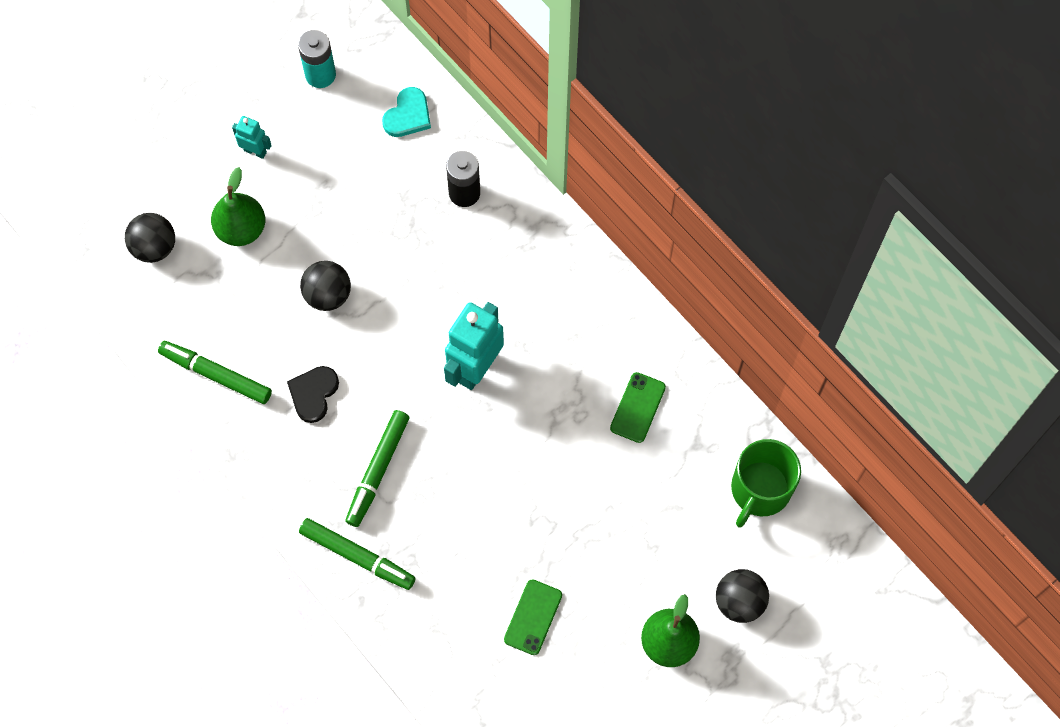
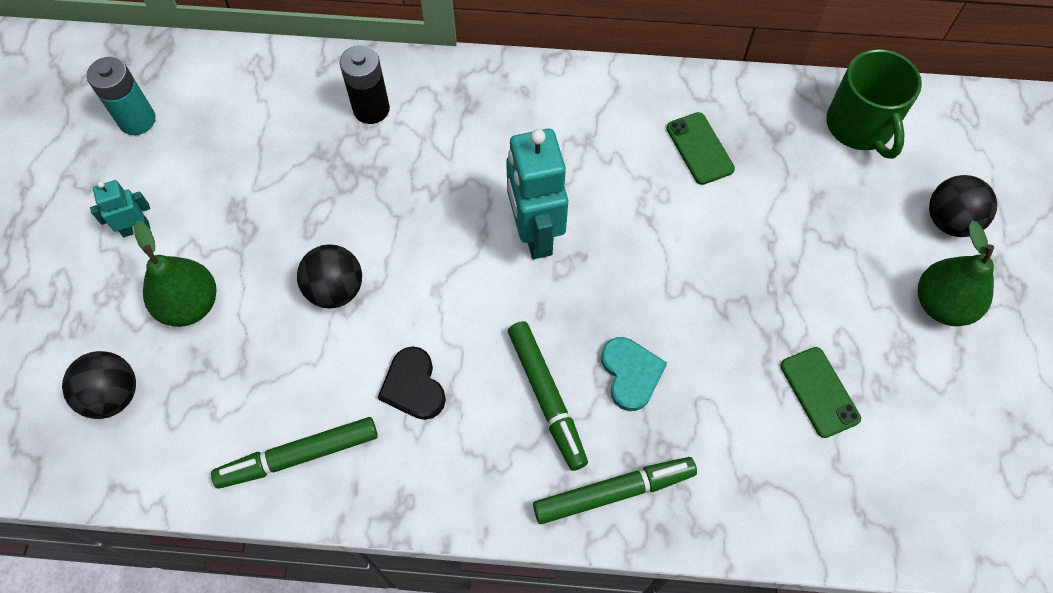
camera: 45 degrees left, 5 degrees down
turquoise heart [382,87,431,137] -> turquoise heart moved to [601,337,667,411]

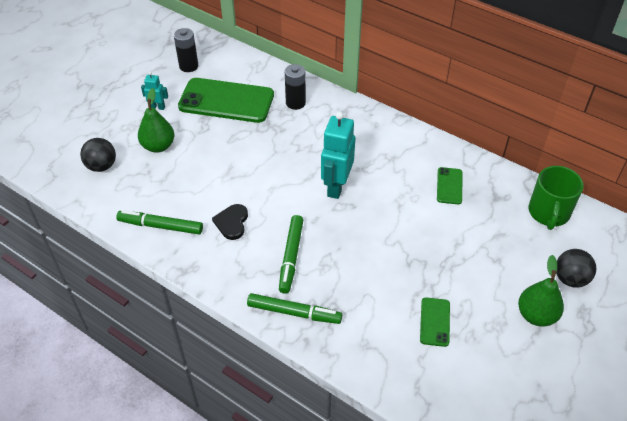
camera: 30 degrees right, 15 degrees down
turquoise battery [87,57,156,135] -> black battery [174,28,198,72]
black ball [297,244,362,309] -> none
turquoise heart [601,337,667,411] -> none
none -> green phone [178,78,274,123]

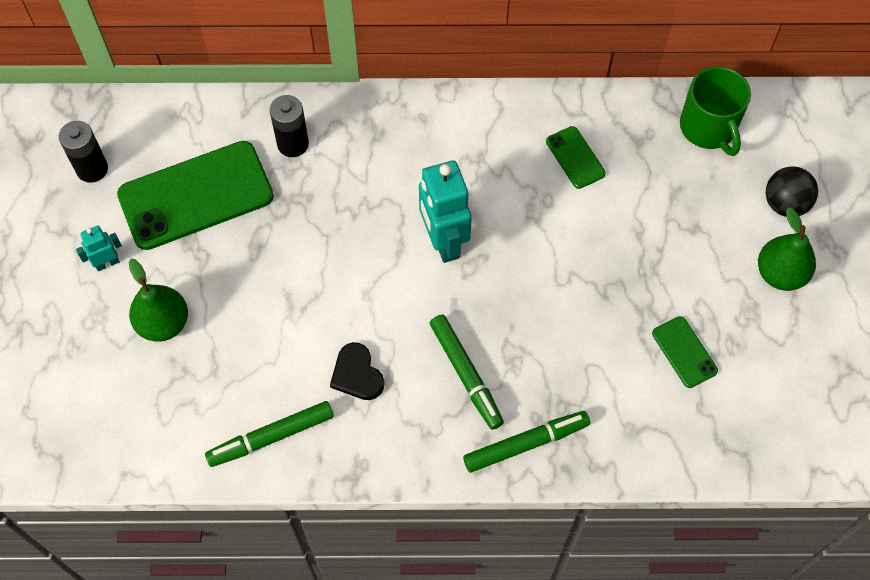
camera: 35 degrees left, 15 degrees up
black ball [80,138,116,172] -> none

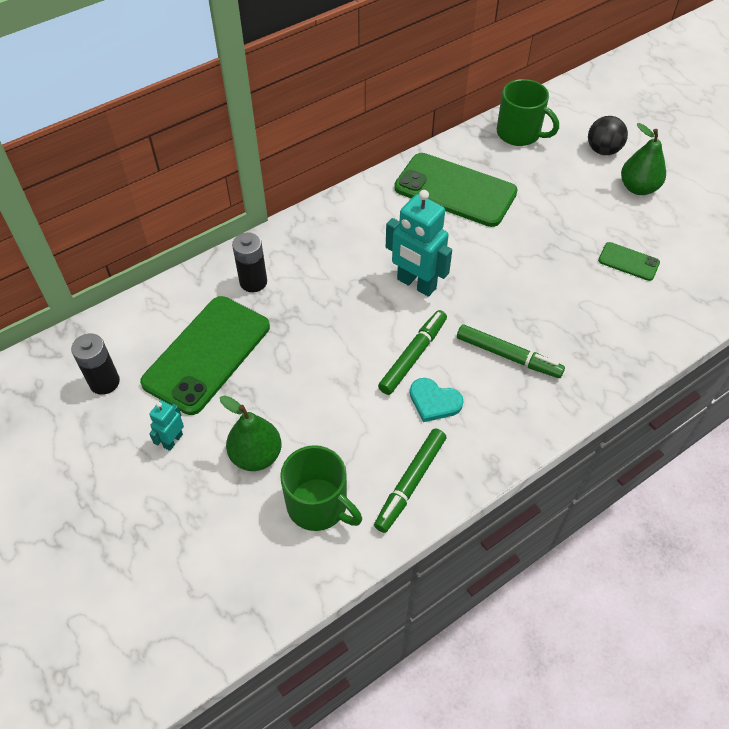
camera: 35 degrees left, 10 degrees down
black heart [330,342,385,400] -> turquoise heart [410,378,464,422]
green marker [463,411,590,473] -> green marker moved to [378,310,447,395]
green phone [546,126,606,189] -> green phone [394,153,518,227], size x2.16
none -> green mug [280,445,362,531]

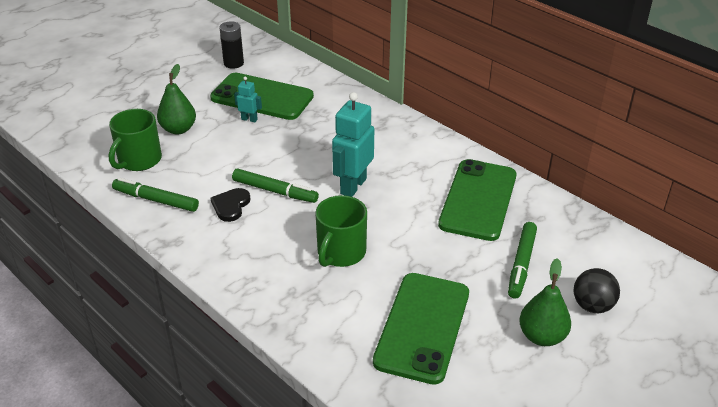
camera: 80 degrees right, 15 degrees down
turquoise robot [149,400,184,451] -> turquoise robot moved to [234,76,262,122]
black battery [232,232,267,292] -> none
turquoise heart [410,378,464,422] -> black heart [211,188,250,222]
green marker [457,324,565,378] -> green marker moved to [508,222,537,299]
green mug [497,79,559,146] -> green mug moved to [315,195,367,267]
green phone [598,242,660,281] -> green phone [373,273,469,385], size x2.16

